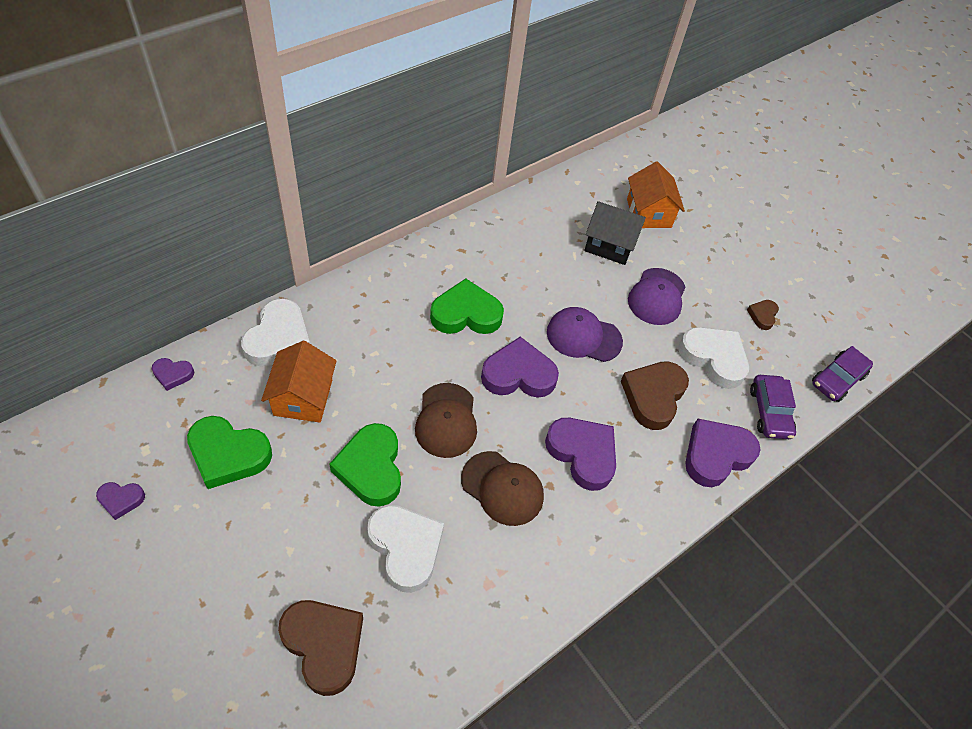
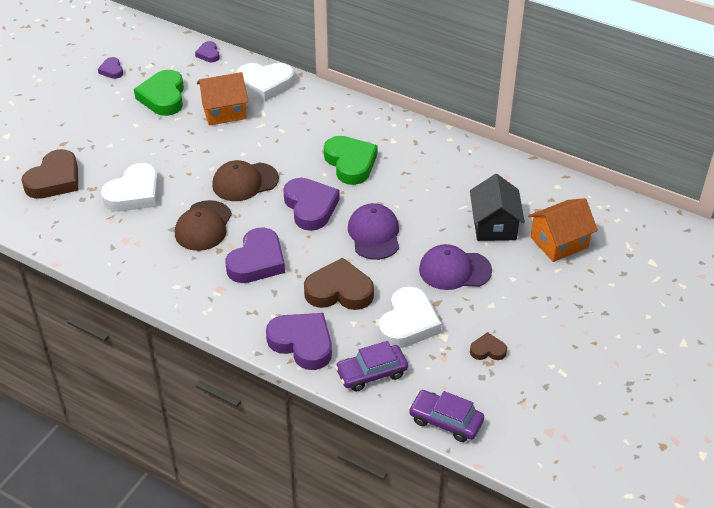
camera: 75 degrees right, 10 degrees down
green heart [329,423,401,507] -> none

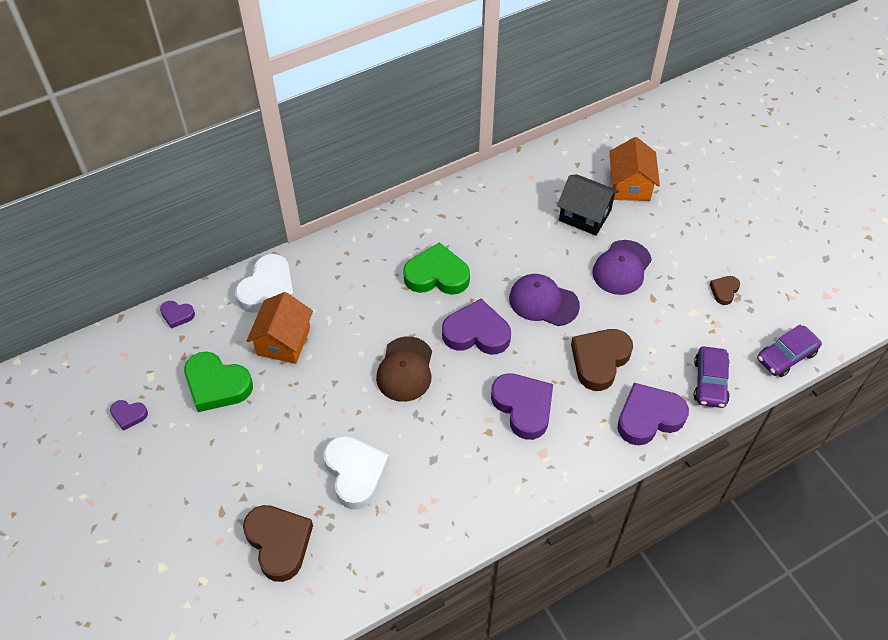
camera: 60 degrees left, 10 degrees up
brown cap [175,200,232,251] -> none
white heart [378,286,442,348] -> none

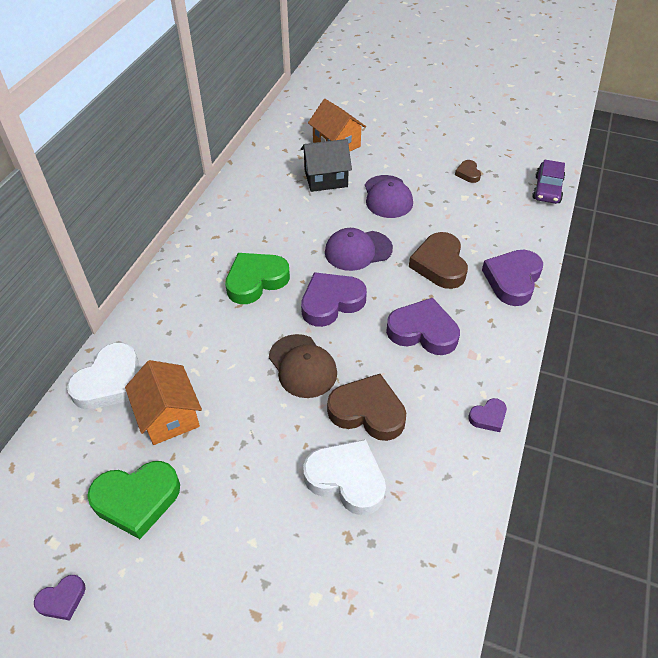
camera: 40 degrees left, 5 degrees down
purple heart [160,301,195,329] -> purple heart moved to [468,398,507,432]
white heart [235,254,294,313] -> white heart turned 45 degrees clockwise [67,343,139,409]
brown heart [243,505,313,582] -> brown heart moved to [327,374,406,441]
purple car [694,346,730,408] -> none

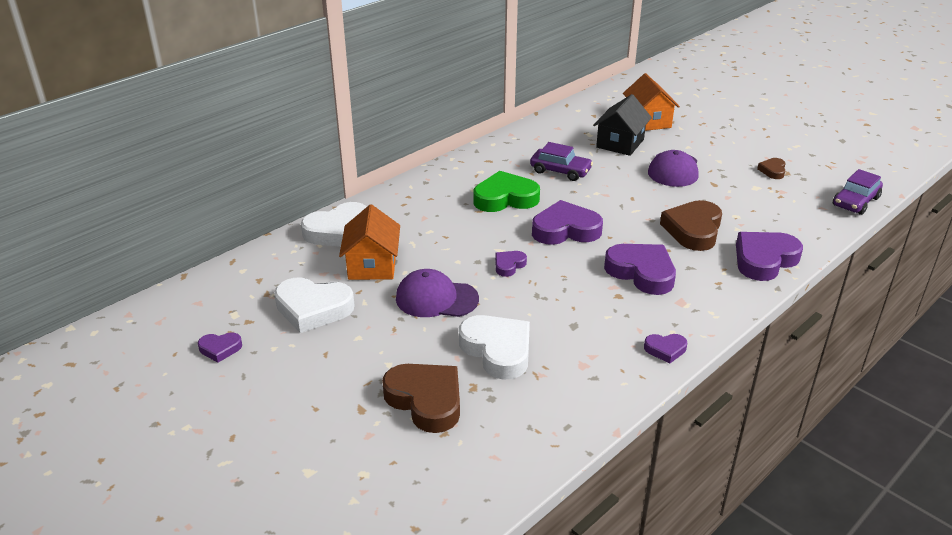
camera: 25 degrees right, 15 degrees down
green heart [87,461,180,539] -> white heart [274,278,355,333]
brown cap [269,334,337,398] -> purple heart [495,251,527,277]
black house [301,139,352,192] -> black house turned 75 degrees counterclockwise [593,94,652,156]
purple cap [325,228,393,271] -> purple cap moved to [396,269,479,317]
brown heart [327,374,406,441] -> brown heart moved to [382,364,460,433]
none -> purple car [530,142,593,181]

